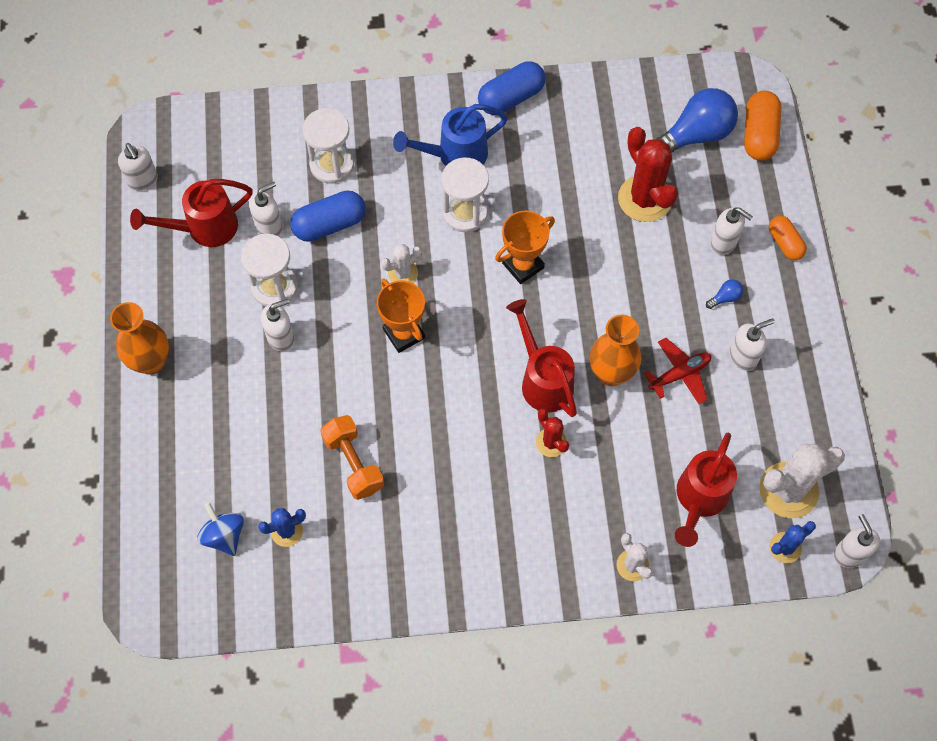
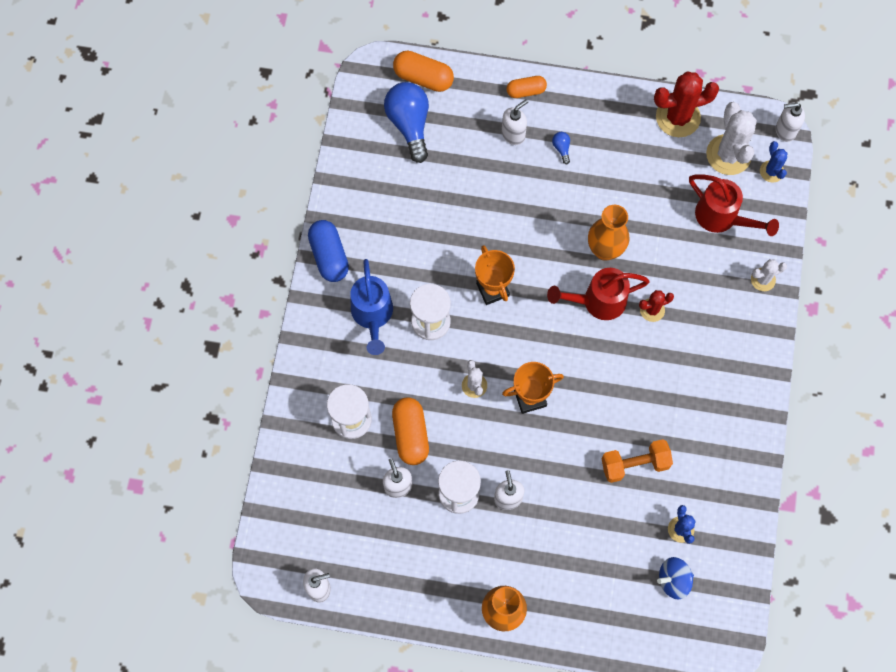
camera: 75 degrees left, 5 degrees up
red watering can [130,179,253,247] -> none
blue capsule [290,191,366,242] -> orange capsule [392,397,429,465]
red cactus [618,127,678,222] -> red cactus moved to [654,71,719,137]
red plane [644,338,711,404] -> none
white soap dispenser [730,318,775,371] -> none

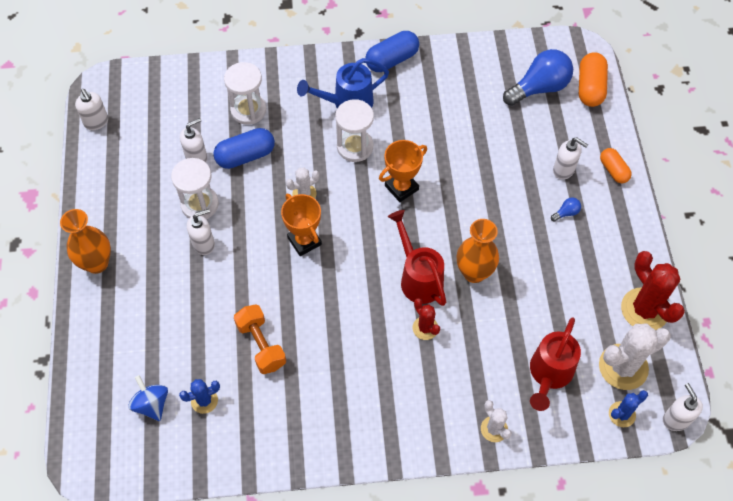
camera: 75 degrees right, 10 degrees down
orange capsule [392,397,429,465] -> blue capsule [213,128,275,169]

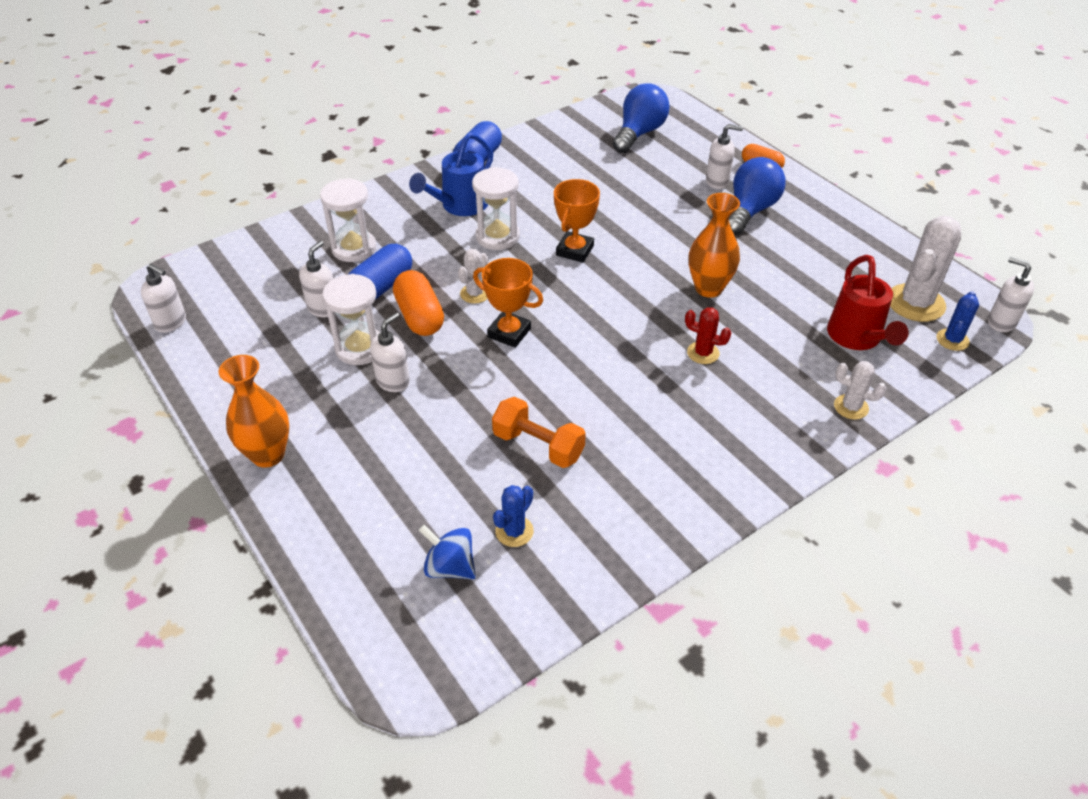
camera: 30 degrees left, 15 degrees down
red watering can [388,210,446,306] -> none
blue light bulb [551,197,581,222] -> blue light bulb [729,157,786,235], size x2.46
orange capsule [579,52,608,107] -> orange capsule moved to [393,270,444,336]
red cactus [621,251,685,330] -> none

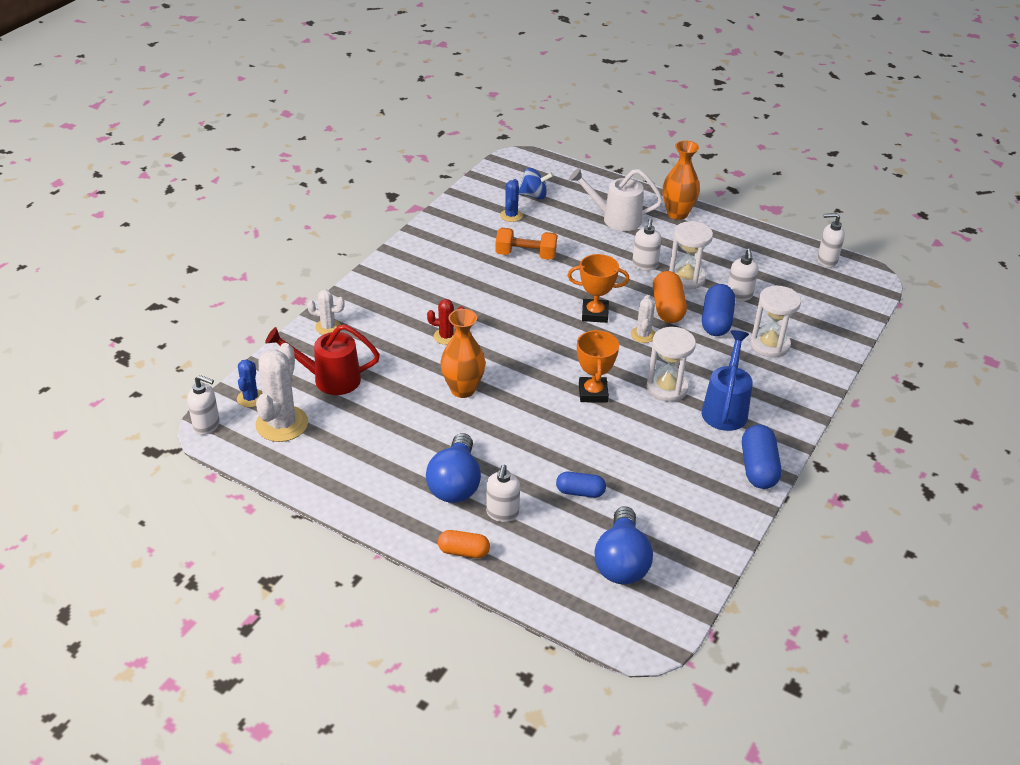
camera: 155 degrees right, 5 degrees down
orange capsule [393,270,444,336] -> orange capsule turned 45 degrees clockwise [653,271,687,323]
white soap dispenser [706,124,743,189] -> white soap dispenser turned 60 degrees counterclockwise [486,464,520,522]
red watering can [827,255,909,350] -> red watering can turned 60 degrees counterclockwise [265,324,380,395]
none -> blue capsule [556,472,606,498]
none -> white watering can [569,168,663,231]

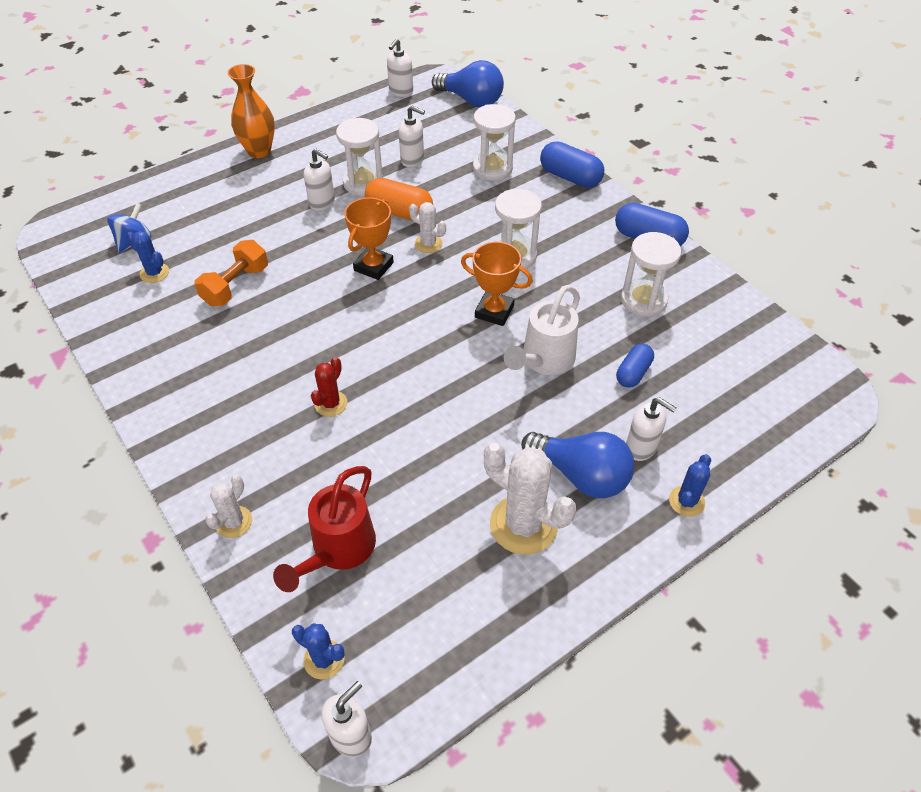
camera: 65 degrees left, 10 degrees up
white cactus [256,343,308,442] -> white cactus moved to [484,443,576,555]
orange capsule [438,530,490,558] -> blue cactus [669,454,711,517]
orange vase [441,309,485,398] -> none
white watering can [569,168,663,231] -> white watering can moved to [504,285,580,375]
blue light bulb [595,506,653,584] -> blue light bulb moved to [432,60,504,107]
blue capsule [702,284,735,336] -> blue capsule moved to [540,141,604,188]
blue watering can [702,330,753,431] -> none
none -> white hourglass [621,232,682,317]

